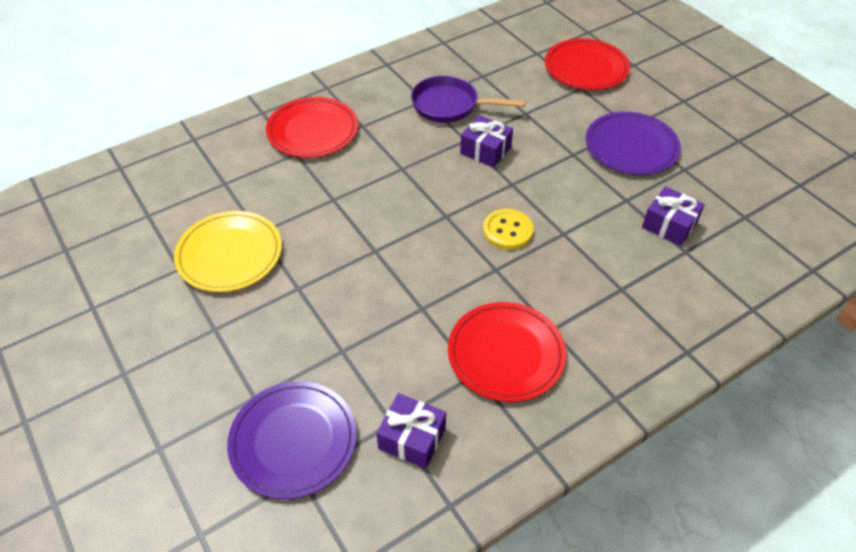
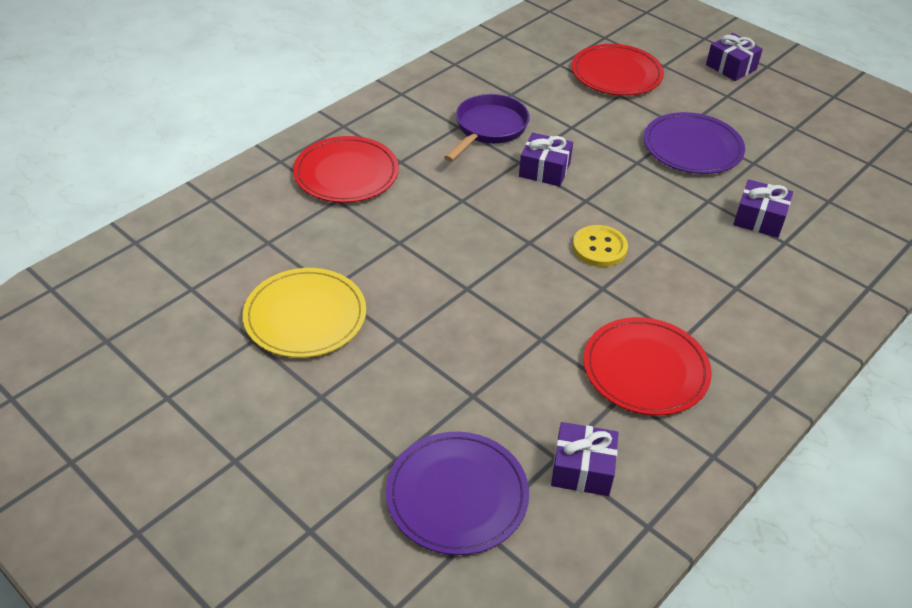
camera: 15 degrees left, 5 degrees down
purple pan [411,76,526,123] -> purple pan turned 120 degrees clockwise [444,94,530,162]
none -> purple gift [706,33,763,81]

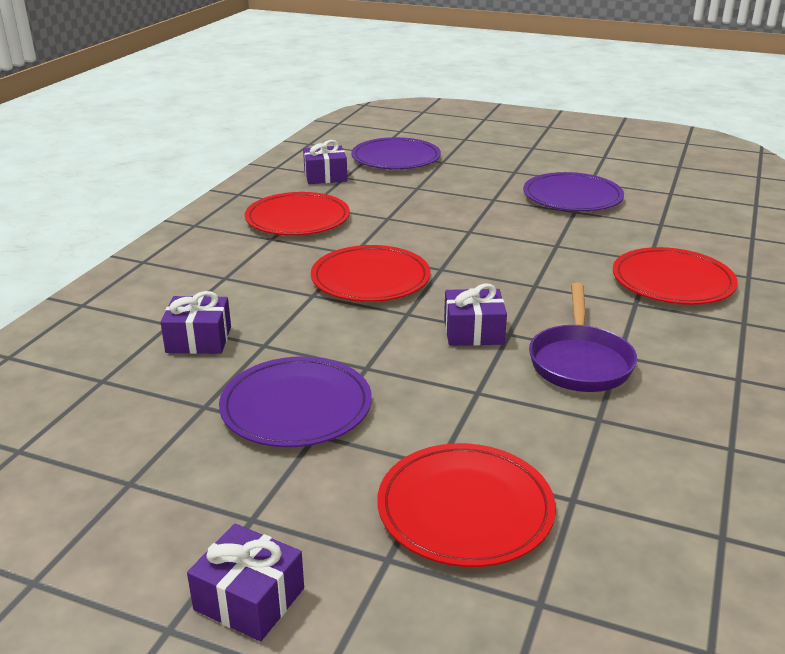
camera: 160 degrees right, 15 degrees down
yellow plate [243,268,366,358] -> purple plate [523,172,624,211]
yellow button [573,225,628,267] -> red plate [311,245,431,302]

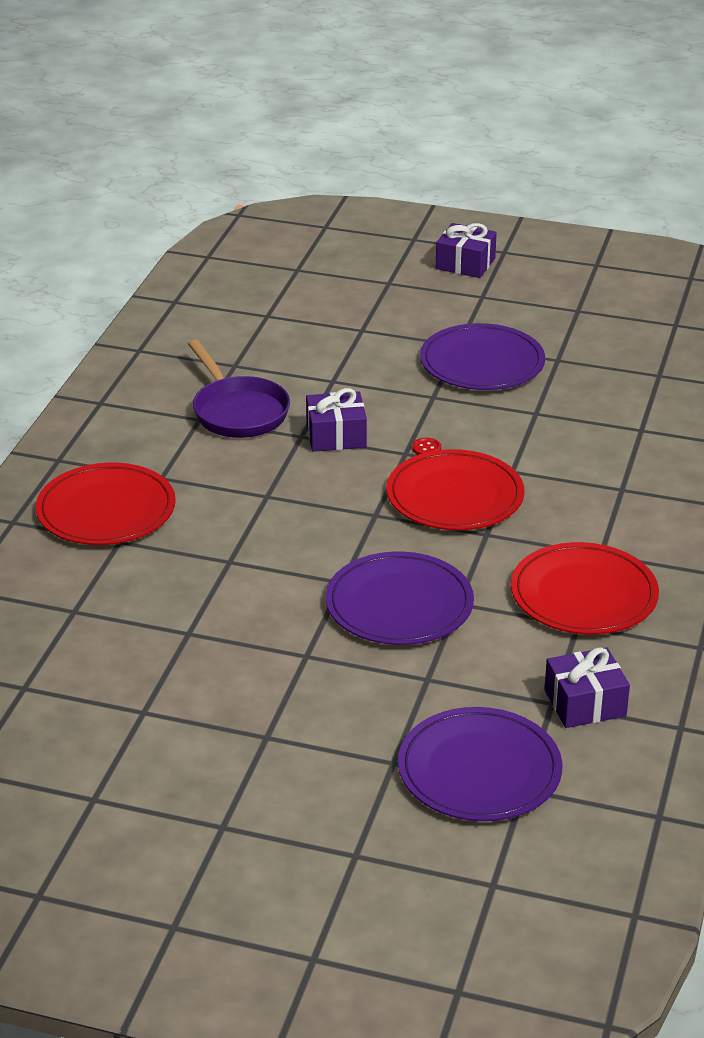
camera: 175 degrees right, 5 degrees up
purple gift [160,291,231,354] -> none
red plate [377,443,556,567] -> none
purple plate [523,172,624,211] -> purple plate moved to [326,552,474,645]
purple pan [529,283,637,392] -> purple pan turned 150 degrees clockwise [188,339,290,438]
none -> red button [412,438,441,455]

